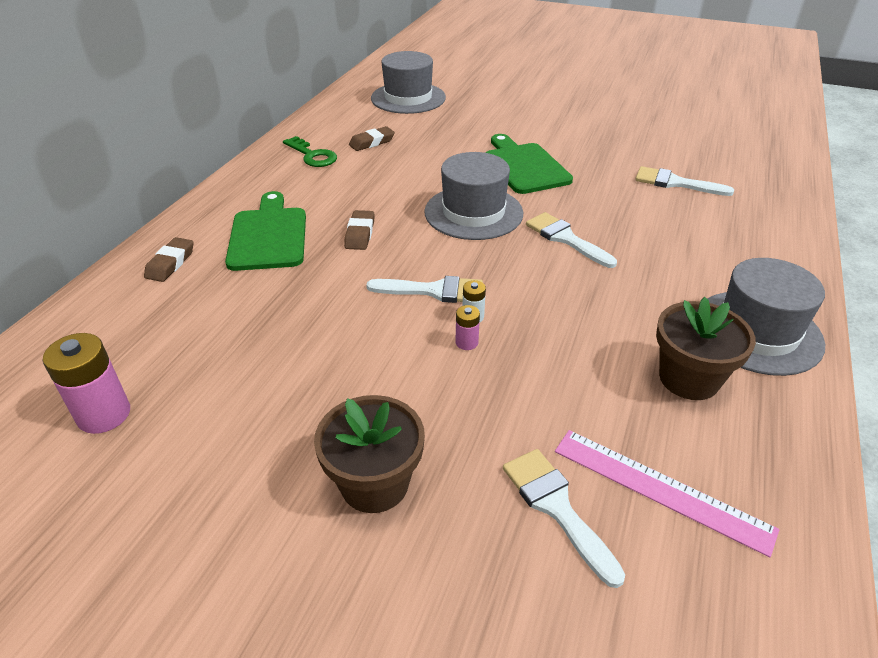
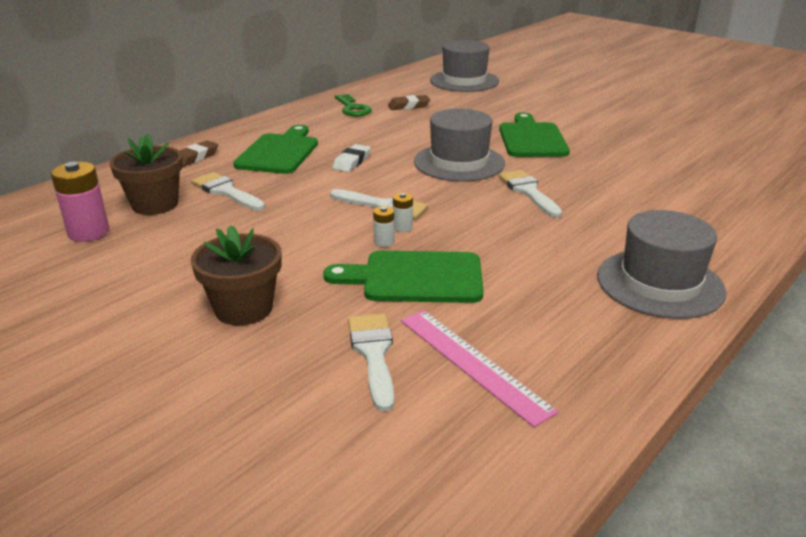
camera: 20 degrees right, 10 degrees down
brown eraser [344,210,375,250] -> white eraser [332,144,371,172]
pink battery [456,305,480,350] -> white battery [373,206,394,247]
white brush [635,166,734,196] -> white brush moved to [191,172,265,211]
brown flower pot [656,297,756,400] -> brown flower pot moved to [109,134,183,215]
none -> green cutting board [323,251,484,303]

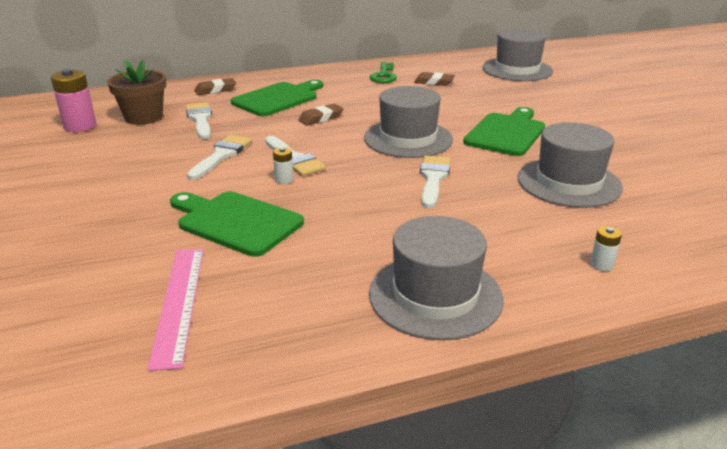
camera: 30 degrees right, 0 degrees up
brown flower pot [191,225,282,326] -> none
white eraser [332,144,371,172] -> brown eraser [298,104,343,126]
white brush [348,313,394,412] -> white brush moved to [187,135,252,180]
white battery [373,206,394,247] -> white battery moved to [590,226,622,271]
none -> grey hat [517,122,623,208]

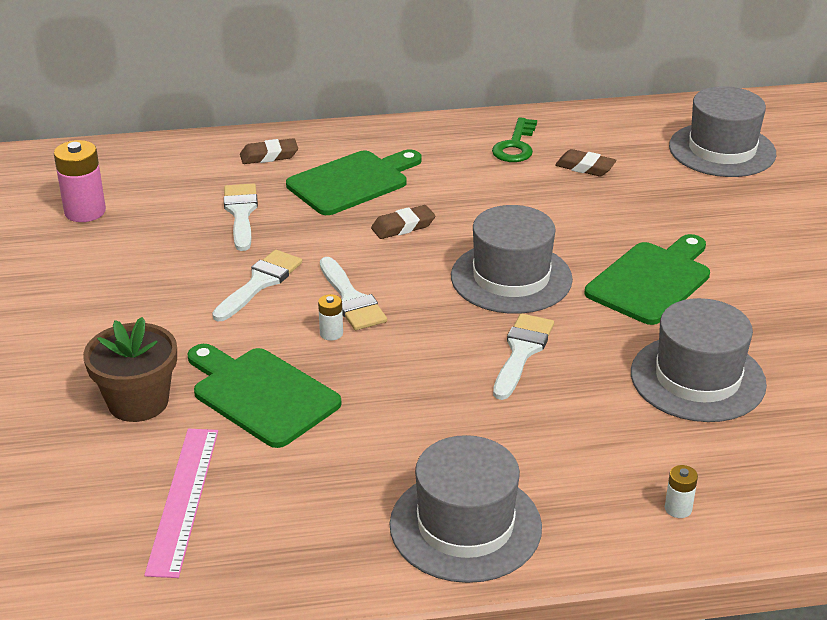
camera: 10 degrees right, 5 degrees up
brown flower pot [107,59,166,125] -> brown flower pot moved to [83,317,177,422]

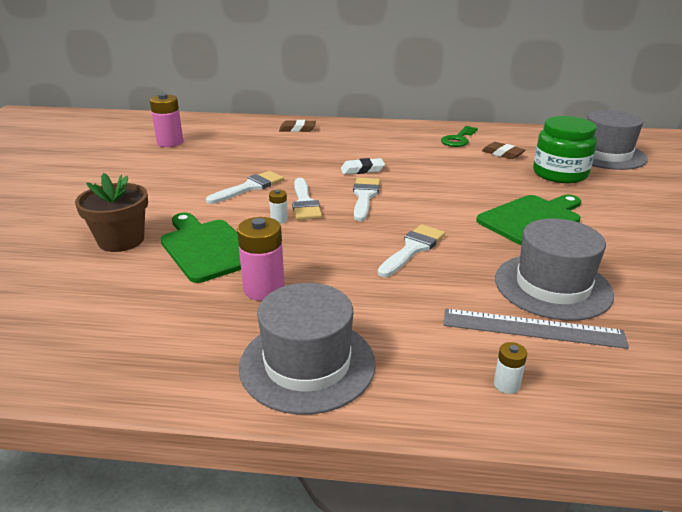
camera: 15 degrees right, 5 degrees down
pink ruler [144,429,218,578] -> none
white brush [224,183,258,251] -> white brush moved to [353,178,380,221]
green cutting board [286,150,422,215] -> none
brown eraser [371,205,435,239] -> white eraser [341,158,385,175]
grey hat [451,205,573,314] -> none
none -> pink battery [237,217,285,301]
none -> grey ruler [443,309,629,349]
none -> green jar [533,116,597,183]

